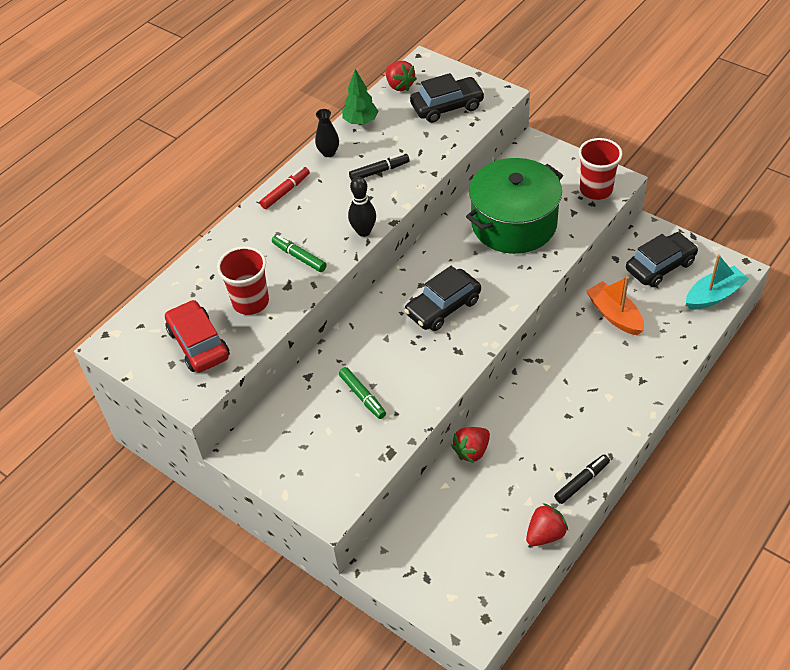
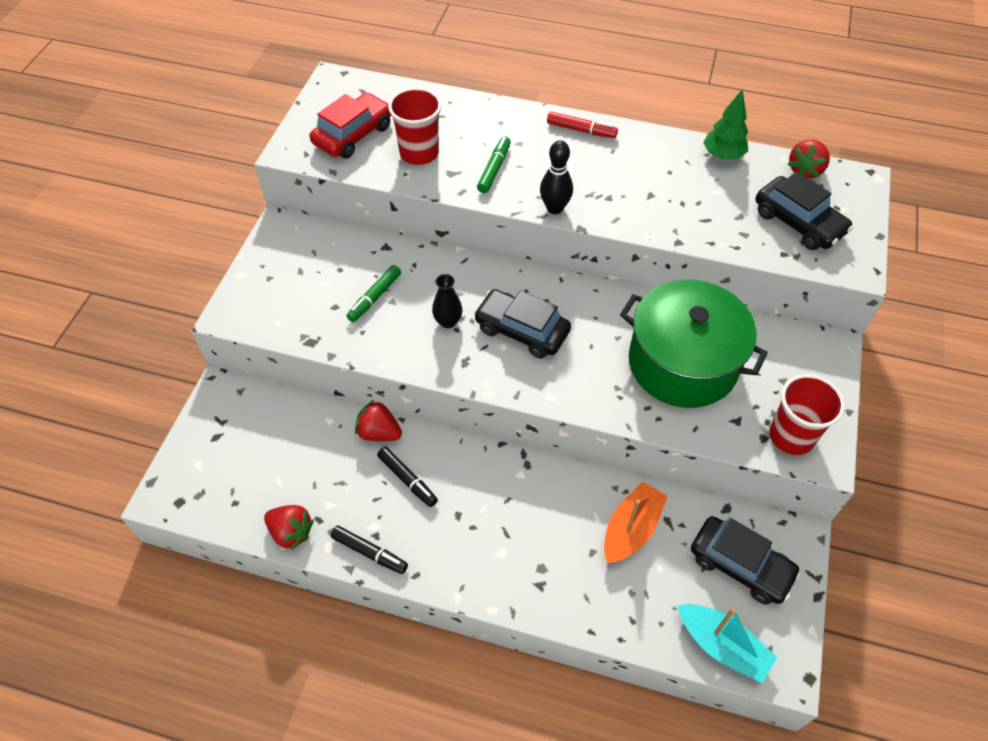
camera: 65 degrees right, 5 degrees up
black vase [315,109,339,157] -> black vase moved to [432,274,462,328]
black marker [349,153,409,181] -> black marker moved to [377,447,438,507]

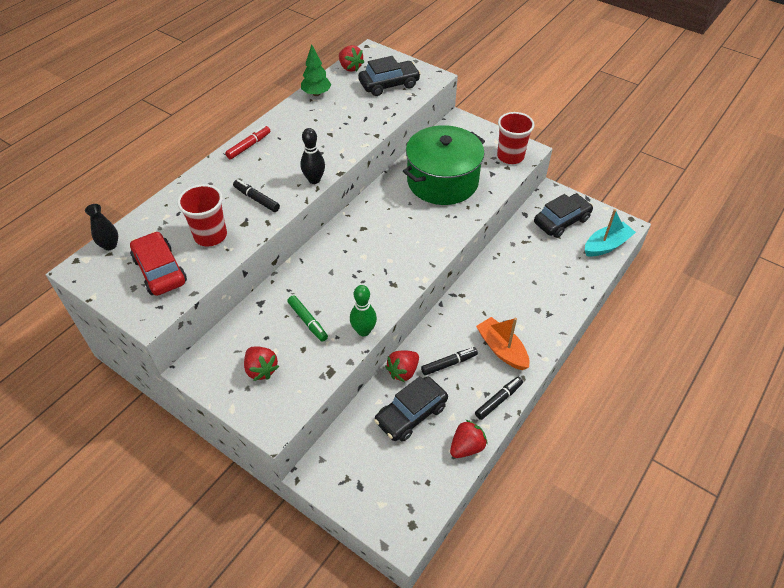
camera: 70 degrees left, 5 degrees down
black vase [432,274,462,328] -> black vase moved to [85,204,118,250]
black car [474,289,571,358] -> black car moved to [374,376,448,442]
green marker [477,137,511,193] -> black marker [233,180,280,212]
orange boat [604,481,668,563] -> orange boat moved to [476,317,529,370]
none -> red strawberry [244,346,279,381]
none -> green bowling pin [350,285,377,336]

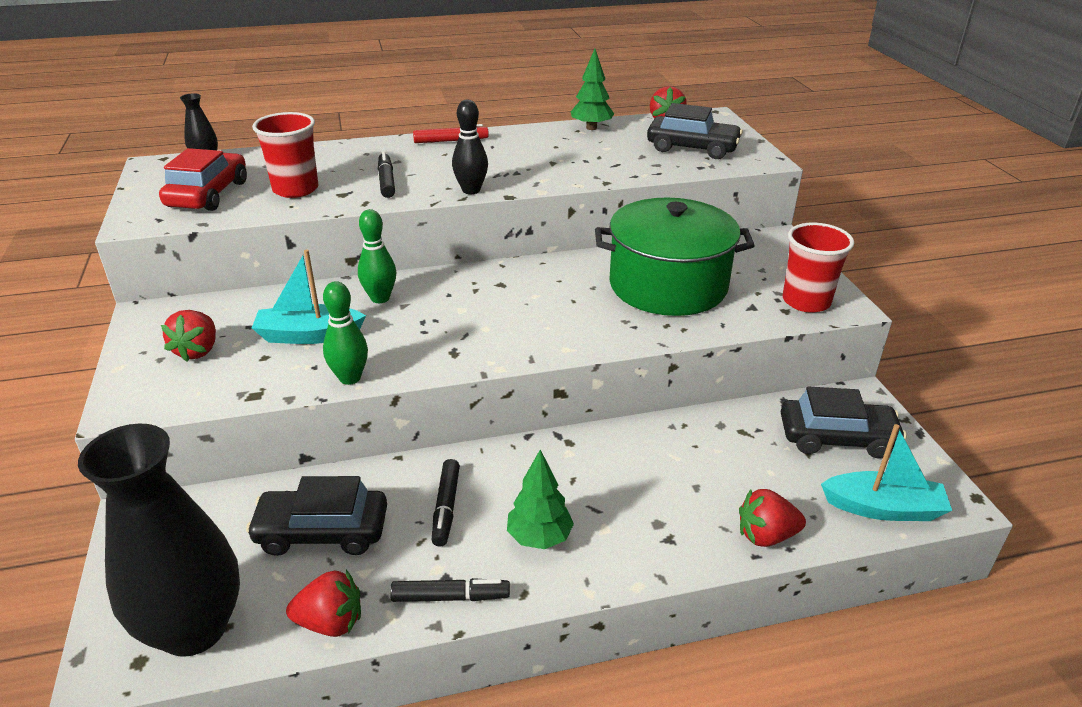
camera: 40 degrees right, 15 degrees down
green marker [287,295,328,342] -> turquoise boat [252,250,366,344]
red strawberry [385,350,419,382] -> red strawberry moved to [739,489,806,547]
black marker [421,347,478,376] -> black marker turned 75 degrees clockwise [432,459,460,546]
orange boat [476,317,529,370] -> green tree [507,450,574,549]
none -> black vase [78,423,240,657]
none -> green bowling pin [358,209,396,303]

